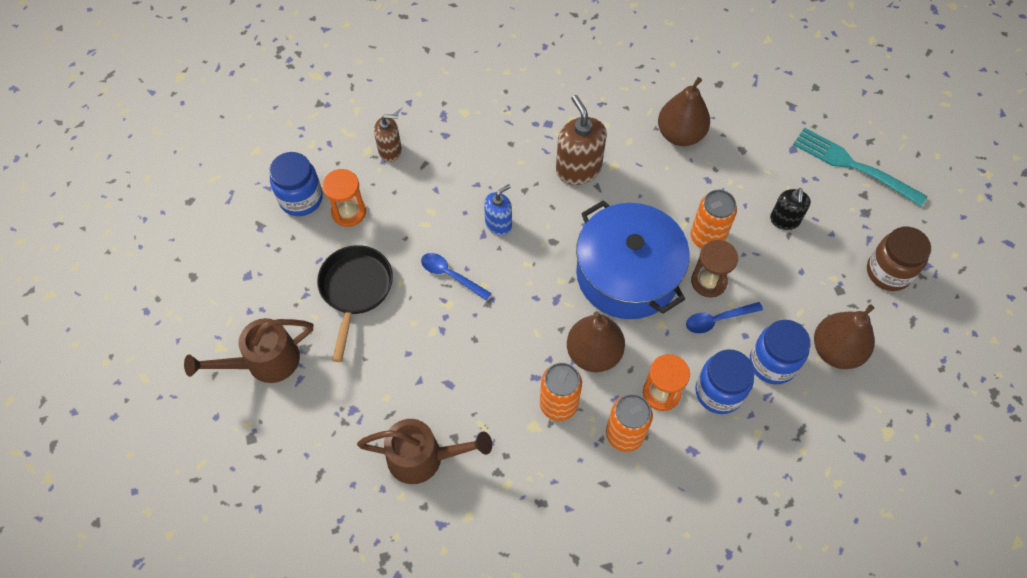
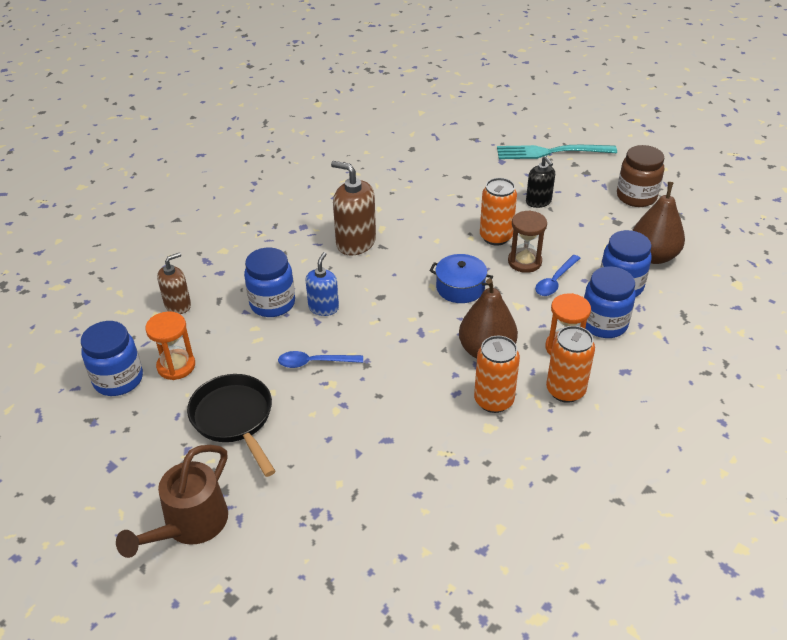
camera: 35 degrees left, 20 degrees down
brown watering can [357,419,492,484] -> none
blue pot [576,200,690,319] -> blue pot [430,254,493,303], size x0.48
brown pear [658,77,710,146] -> none
none -> blue jar [244,247,295,317]

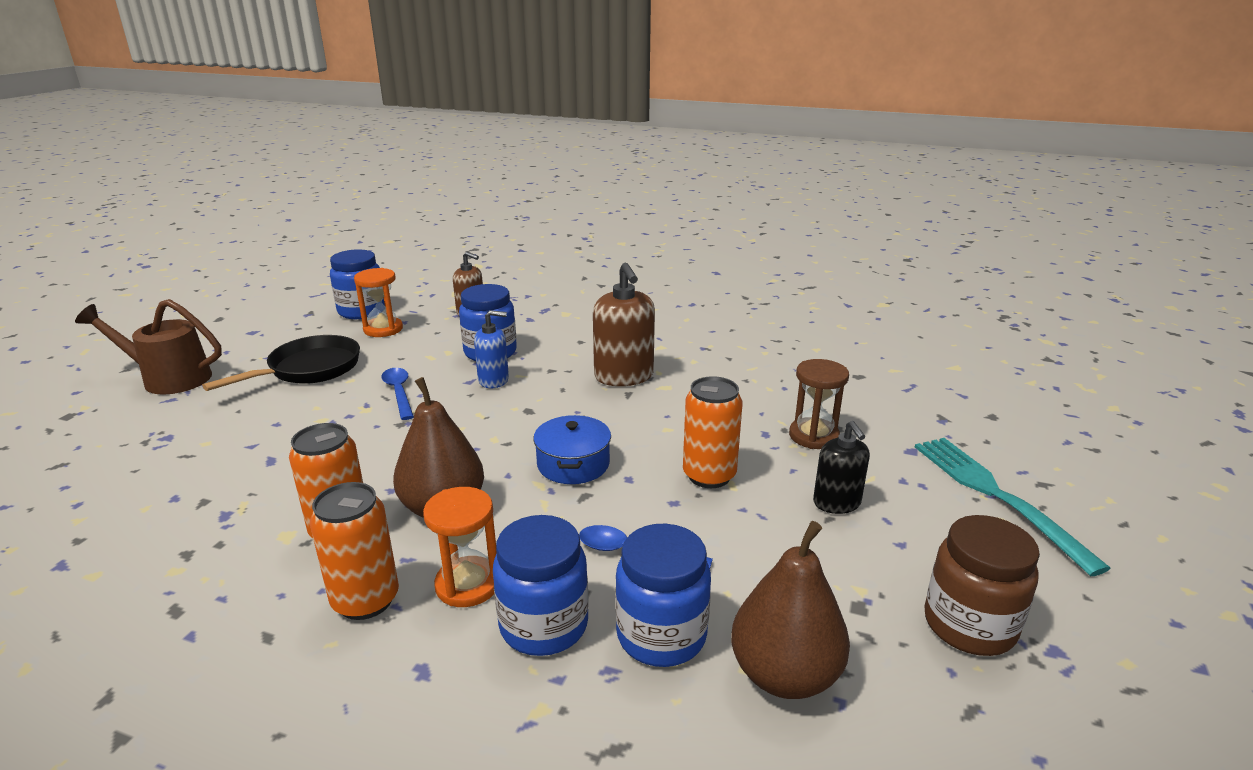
camera: 70 degrees right, 15 degrees down
brown soap dispenser [331,161,376,256] -> brown soap dispenser turned 150 degrees clockwise [593,263,655,386]
brown hourglass [508,210,547,273] -> brown hourglass moved to [789,359,849,449]
black soap dispenser [526,156,555,208] -> black soap dispenser turned 60 degrees counterclockwise [813,421,870,514]

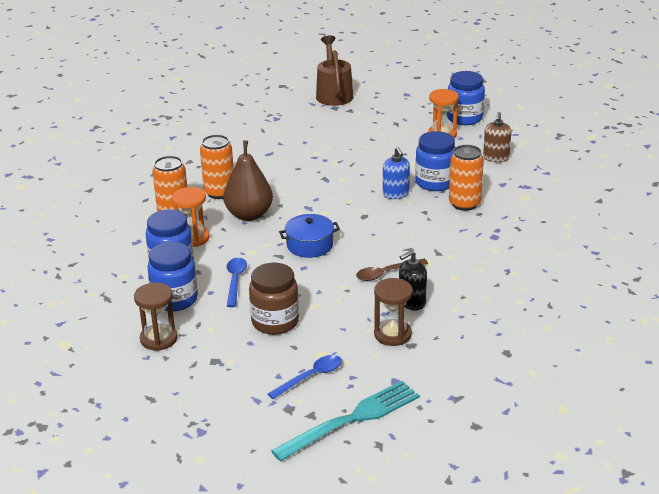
camera: 75 degrees right, 5 degrees up
black pan [202,335,360,391] -> none
blue spoon [381,368,414,420] -> blue spoon moved to [268,355,342,399]
brown soap dispenser [593,263,655,386] -> none
orange can [683,376,743,488] -> orange can moved to [449,145,484,211]
brown pear [731,521,850,699] -> brown hourglass [134,283,178,351]
black soap dispenser [813,421,870,514] -> black soap dispenser moved to [399,250,427,310]
brown jar [924,515,1040,656] -> brown jar moved to [249,263,299,335]
none -> brown spoon [356,259,428,281]

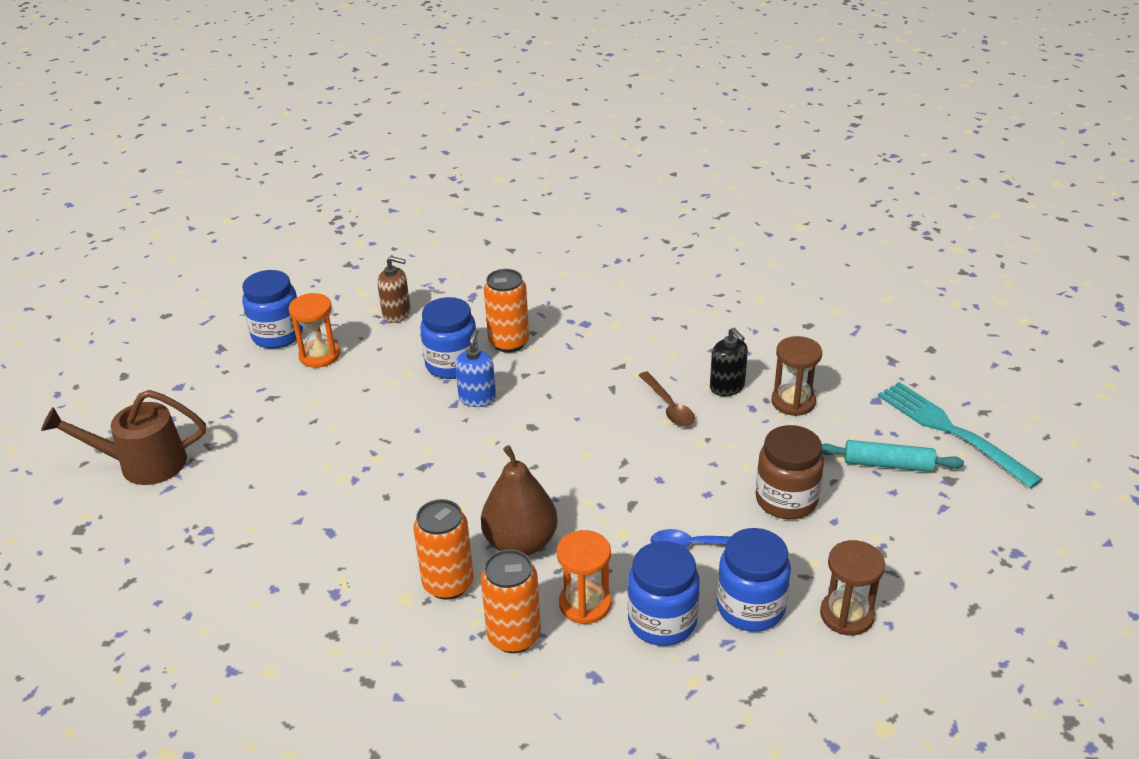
camera: 90 degrees left, 5 degrees up
blue spoon [268,355,342,399] -> turquoise rolling pin [822,440,964,472]
blue pot [279,214,340,258] -> none
blue soap dispenser [383,147,410,199] -> blue soap dispenser turned 60 degrees counterclockwise [455,329,496,407]

